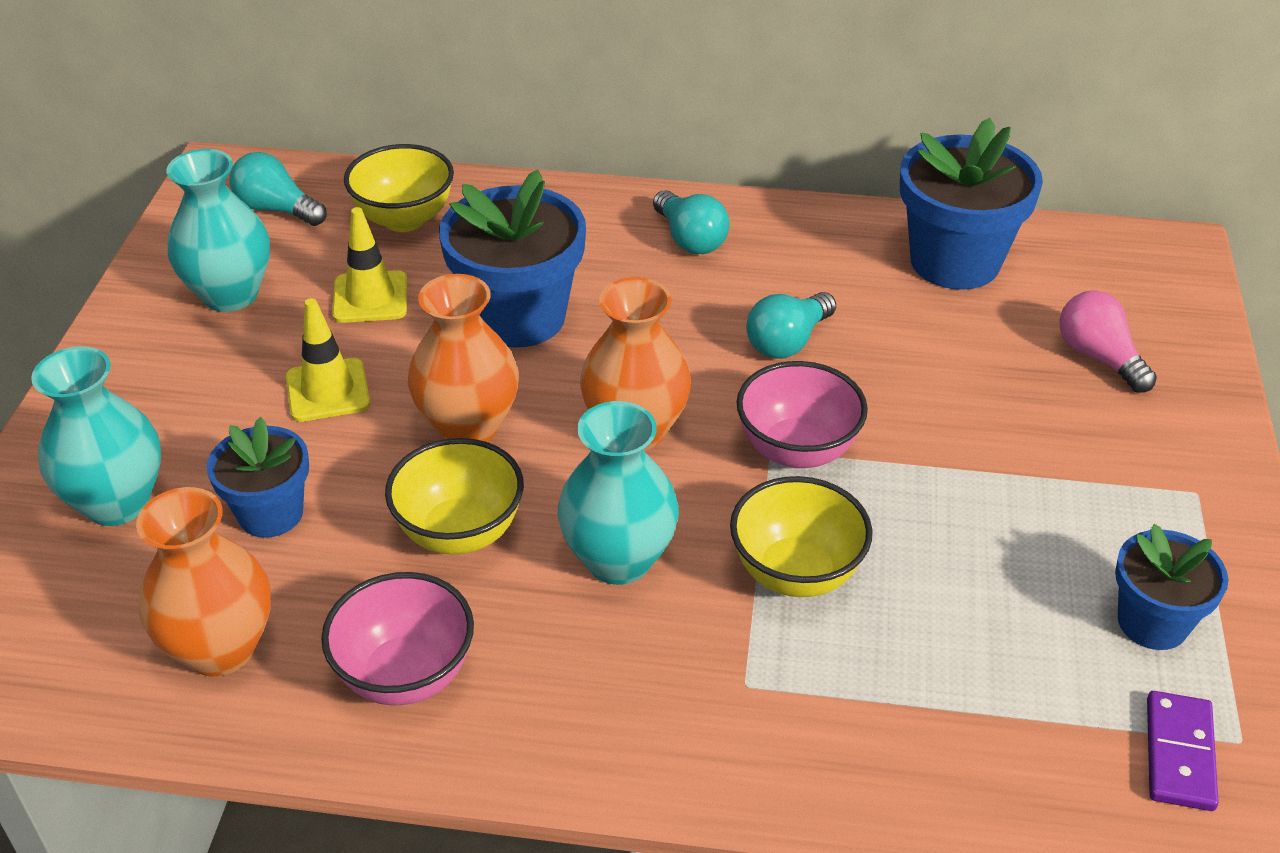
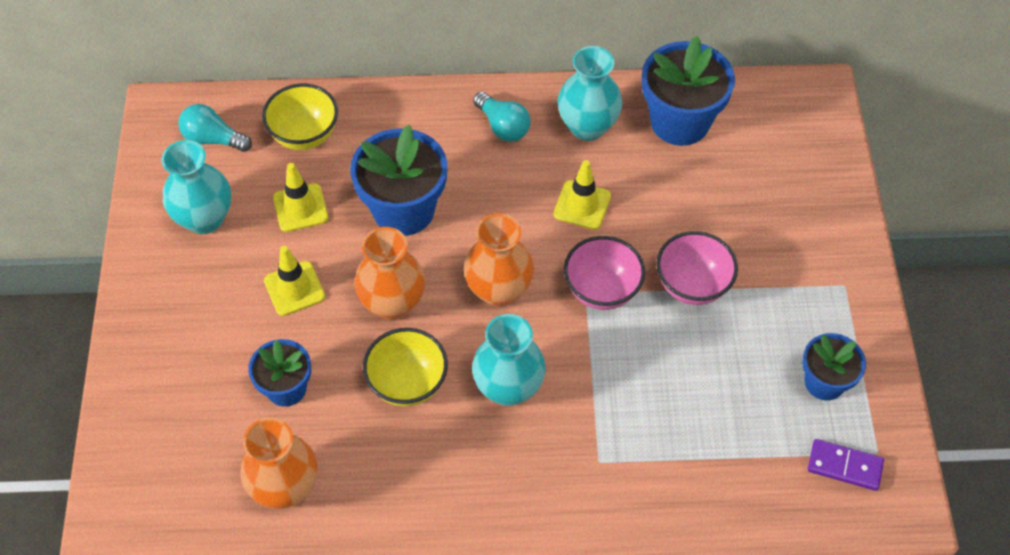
camera: 10 degrees left, 15 degrees up
turquoise vase [31,346,161,526] -> turquoise vase moved to [557,46,623,141]
pink bowl [321,572,474,706] -> pink bowl moved to [656,231,738,305]
yellow bowl [730,476,873,597] -> none
turquoise light bulb [746,292,836,359] -> yellow traffic cone [554,160,611,230]
pink light bulb [1059,290,1157,393] -> none
purple domino [1147,691,1219,811] -> purple domino turned 75 degrees counterclockwise [808,439,884,491]

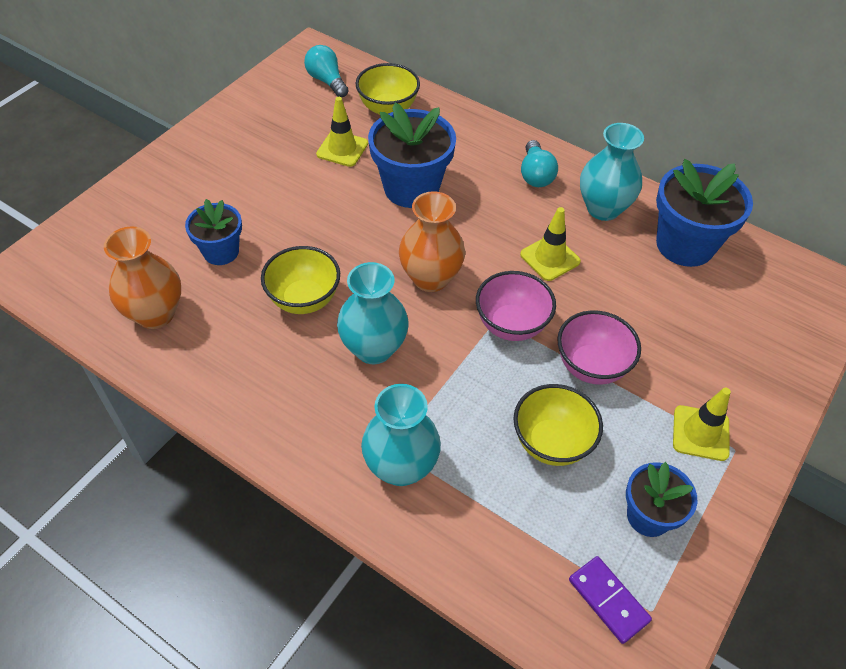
camera: 35 degrees right, 5 degrees down
turquoise vase [162,140,231,234] -> turquoise vase moved to [361,384,441,486]
yellow traffic cone [264,246,325,316] -> yellow traffic cone moved to [673,387,731,461]
orange vase [355,227,425,320] -> none
none -> yellow bowl [513,384,603,466]

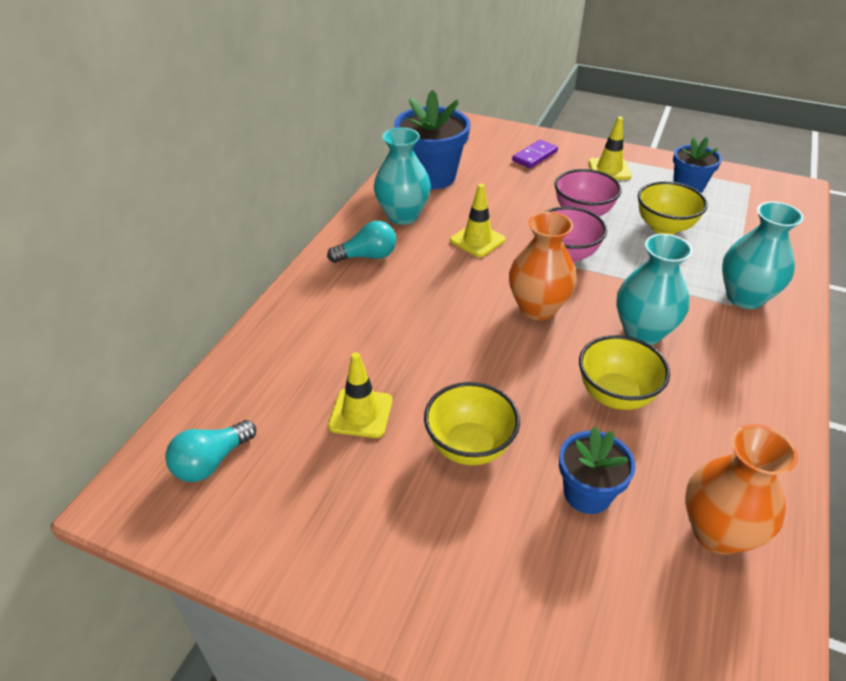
camera: 100 degrees left, 10 degrees down
yellow bowl [356,63,420,115] -> yellow bowl moved to [424,382,520,465]
blue flower pot [368,103,456,208] -> none
purple domino [569,556,652,644] -> purple domino moved to [512,140,558,168]

